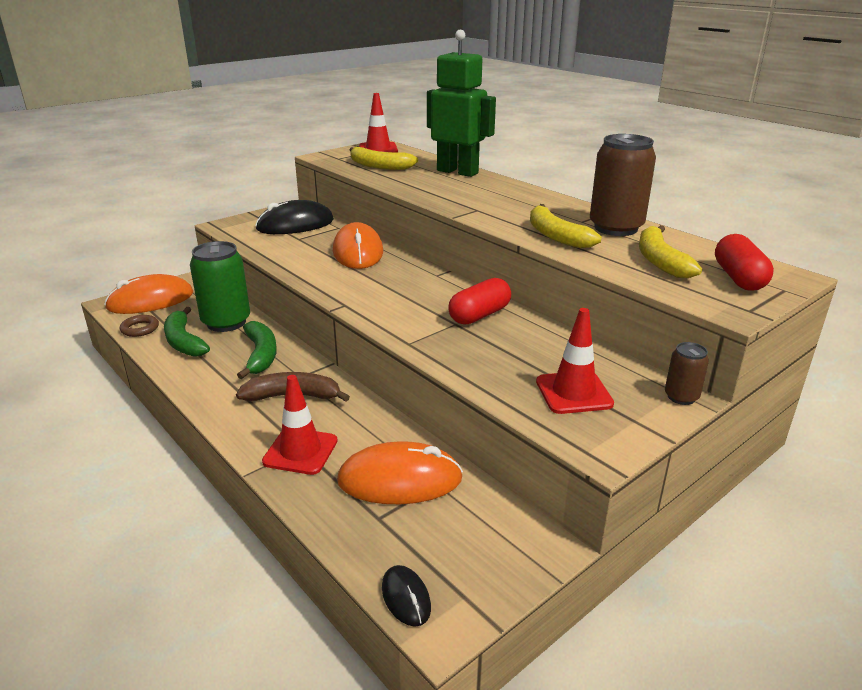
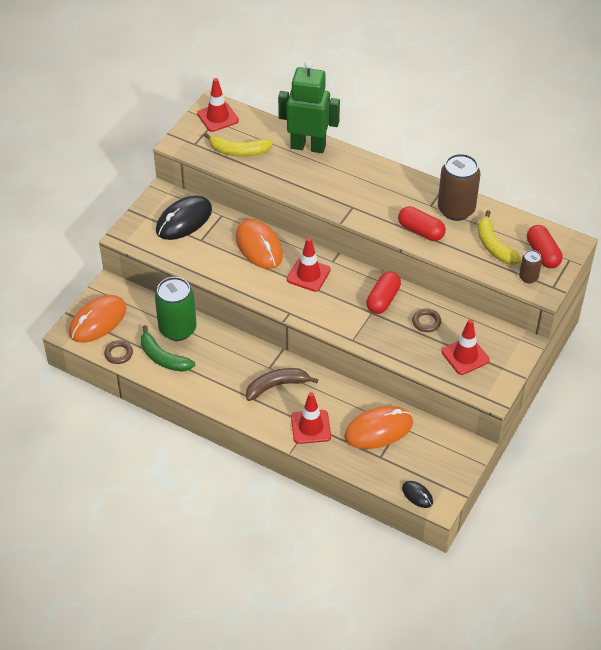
camera: 20 degrees left, 20 degrees up
green banana [237,321,277,379] -> none
yellow banana [530,204,602,248] -> red capsule [398,206,446,241]
brown can [665,342,709,405] -> brown can moved to [519,250,542,283]
none -> red traffic cone [287,238,331,292]
none -> brown ring [412,308,441,332]

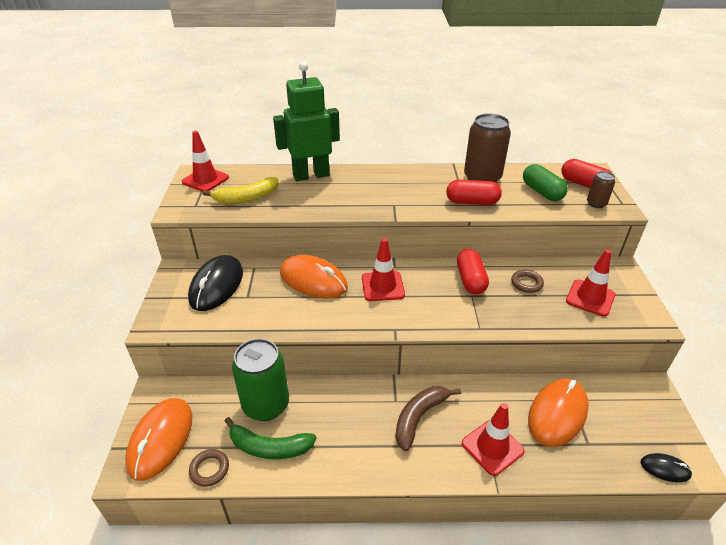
camera: 30 degrees left, 10 degrees down
yellow banana [478,210,522,265] -> green capsule [523,164,568,201]

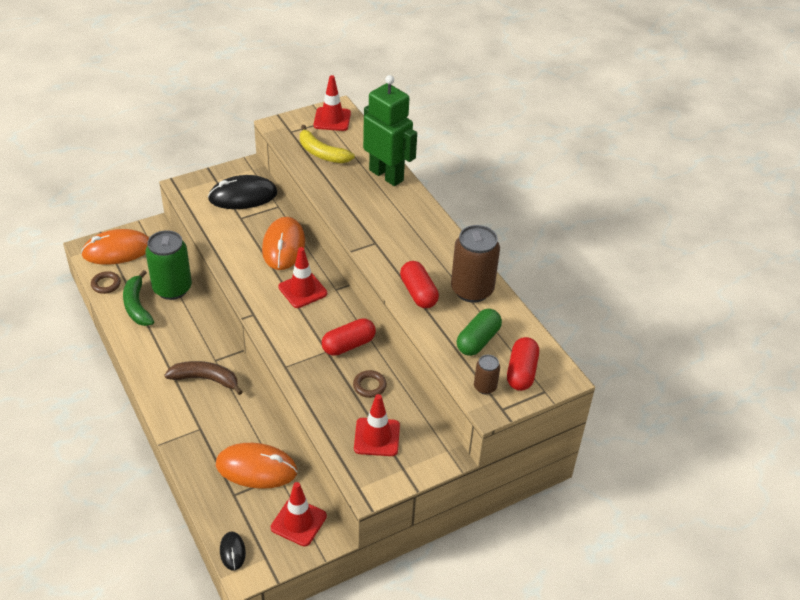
camera: 60 degrees right, 5 degrees up
red traffic cone [462,403,525,476] -> red traffic cone moved to [271,482,327,546]

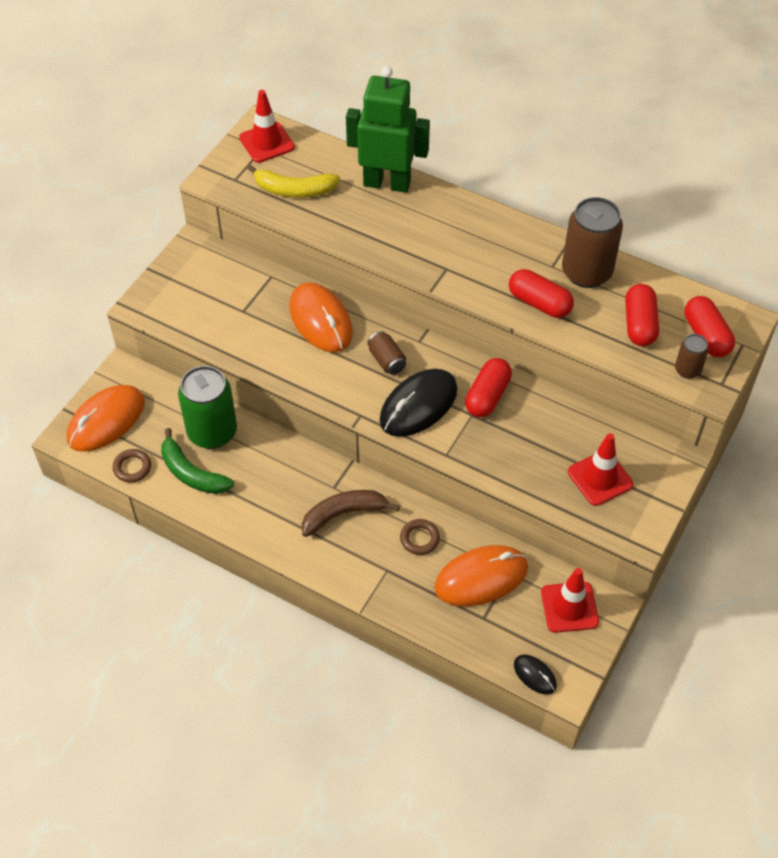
camera: 30 degrees left, 10 degrees up
black mouse [208,175,277,209] -> black mouse moved to [379,369,458,437]
red traffic cone [278,247,327,308] -> brown can [367,331,406,375]
brown ring [353,370,387,398] -> brown ring moved to [400,519,440,555]
green capsule [457,309,502,356] -> red capsule [625,284,659,346]

